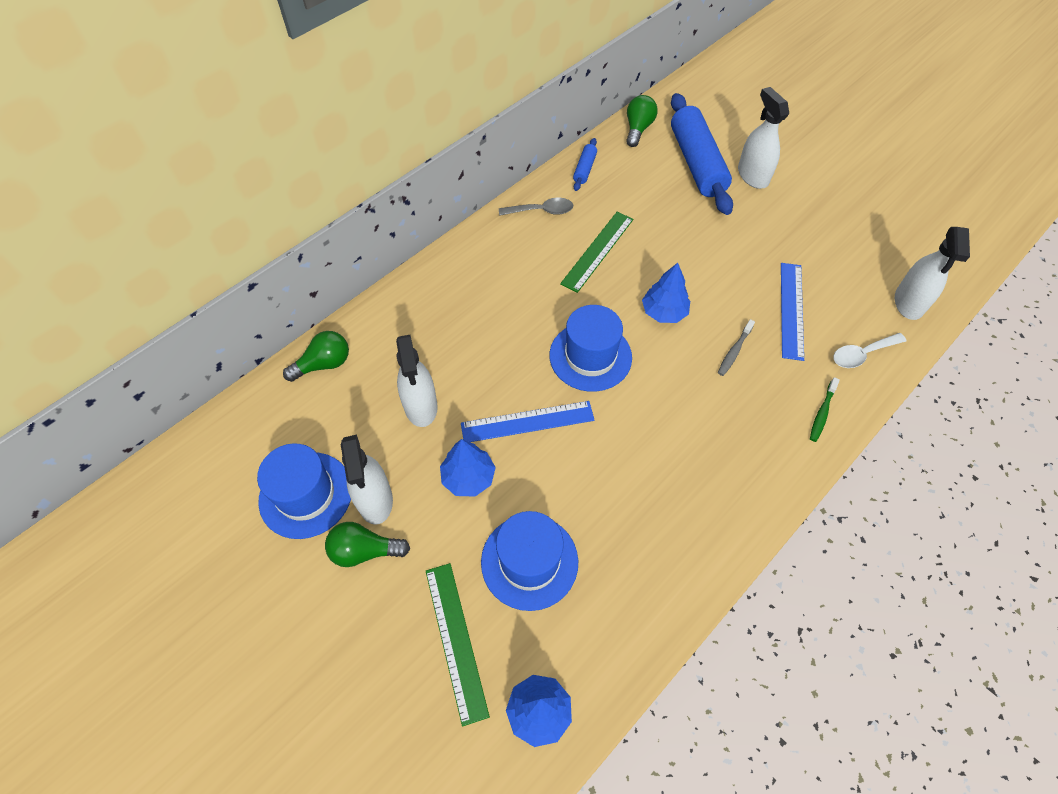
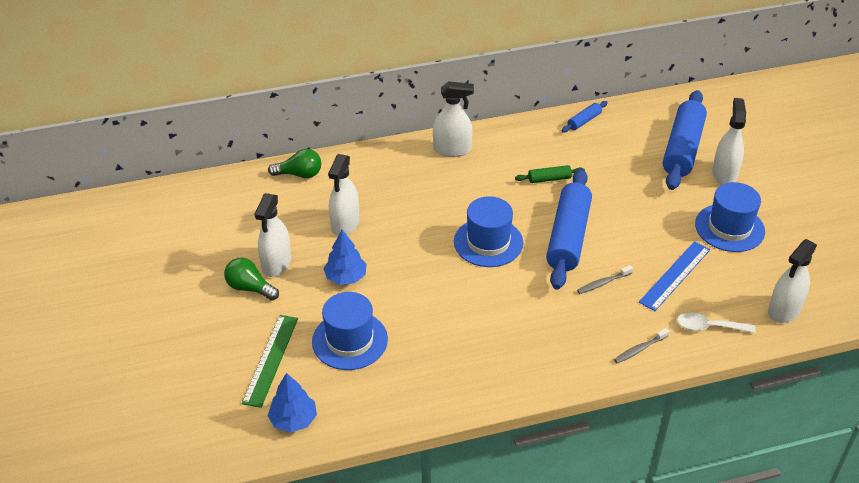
camera: 30 degrees right, 15 degrees down
blue hat [257,443,351,539] -> blue hat moved to [695,182,765,252]
blue ruler [461,401,594,442] -> none
grey spoon [499,198,573,216] -> none
green ruler [560,212,633,293] -> green rolling pin [515,165,585,183]
green light bulb [626,95,658,147] -> none
blue tree [642,263,690,323] -> blue rolling pin [546,169,592,290]
green toothbrush [810,377,840,442] -> grey toothbrush [614,328,670,364]
none -> white spray bottle [433,81,474,157]

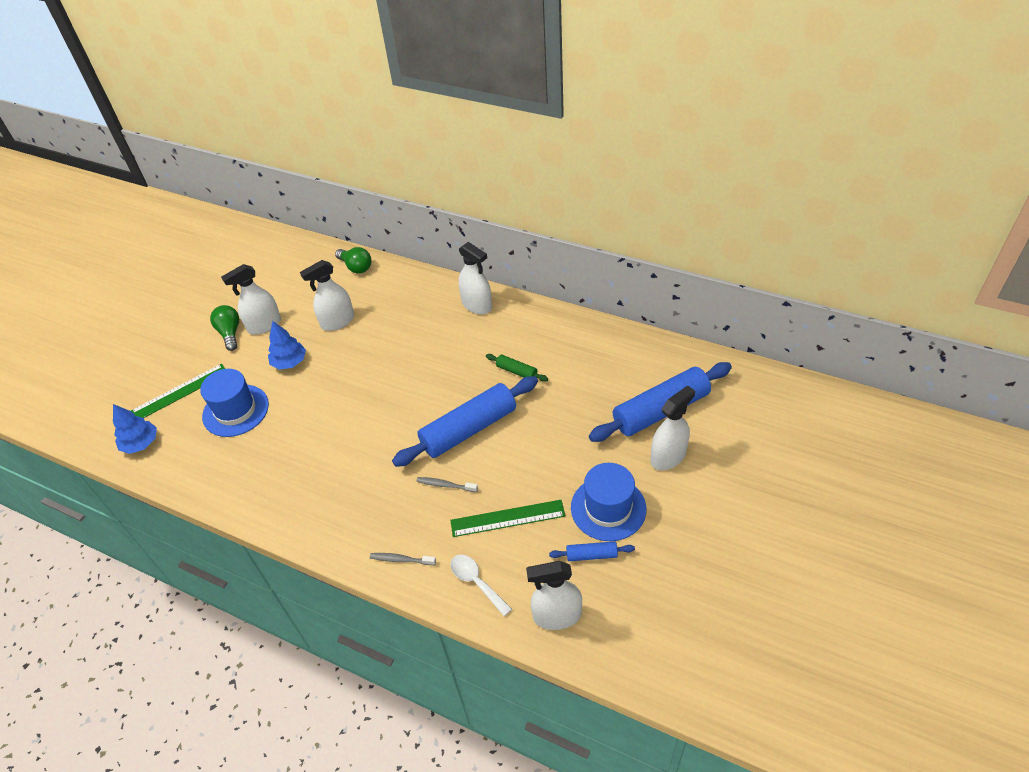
camera: 45 degrees right, 5 degrees up
blue hat [454,196,523,267] -> none
blue rolling pin [562,101,608,132] -> blue rolling pin moved to [549,541,635,561]
blue ruler [639,241,710,311] -> green ruler [450,500,565,537]

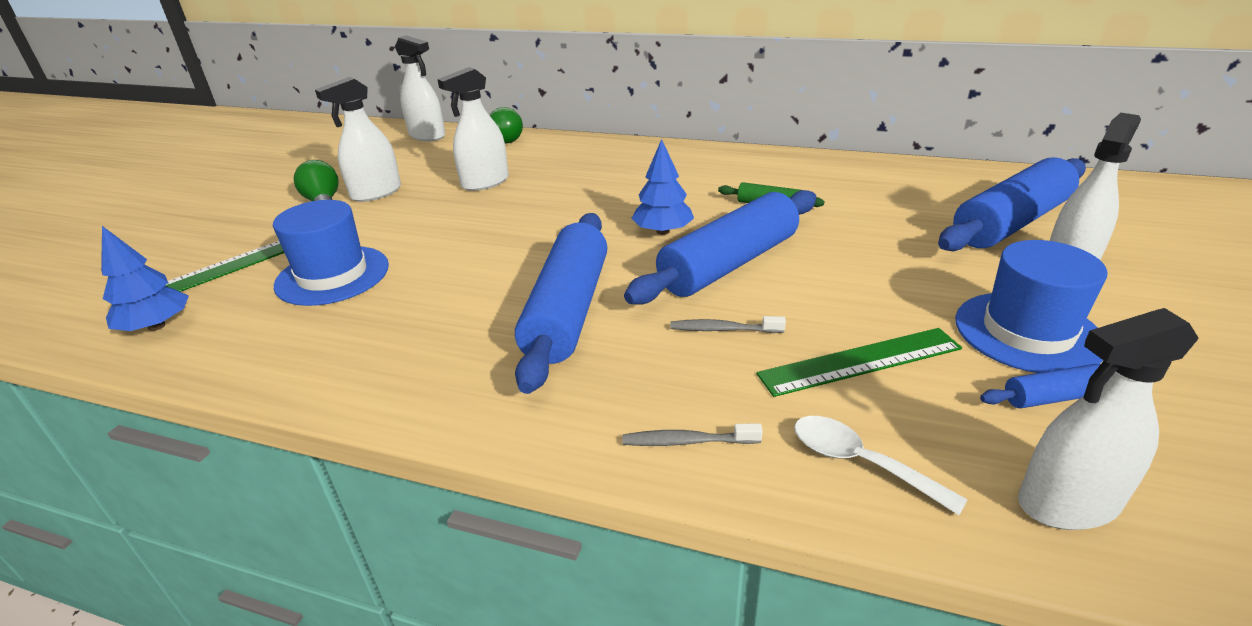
camera: 10 degrees left, 15 degrees down
blue tree [268,321,306,370] -> blue tree moved to [631,139,694,235]
white spray bottle [458,242,492,314] -> white spray bottle moved to [395,35,445,141]
none -> blue rolling pin [515,213,607,394]

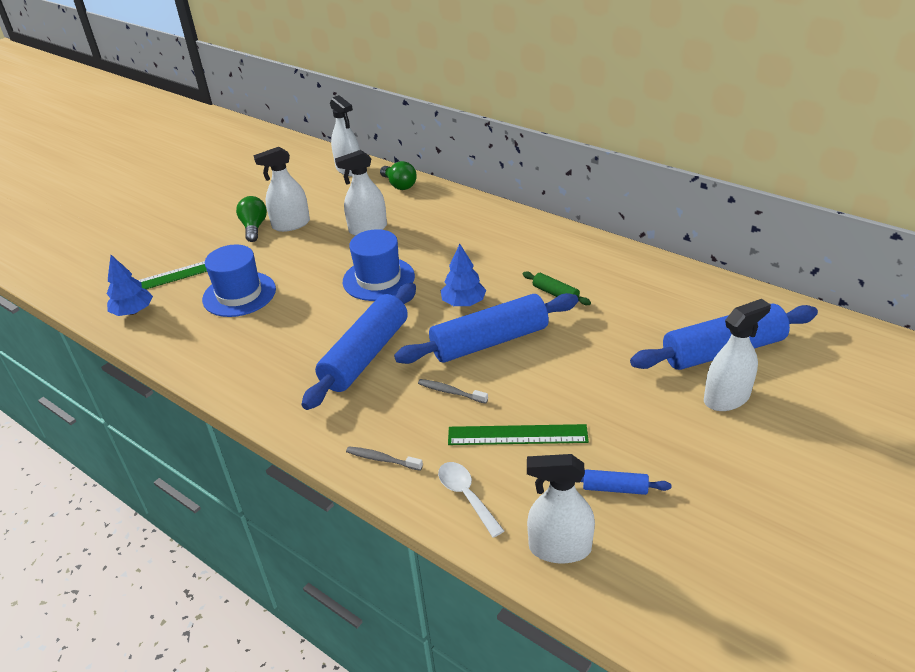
camera: 20 degrees right, 5 degrees up
blue hat [955,240,1107,373] -> blue hat moved to [343,229,415,301]

